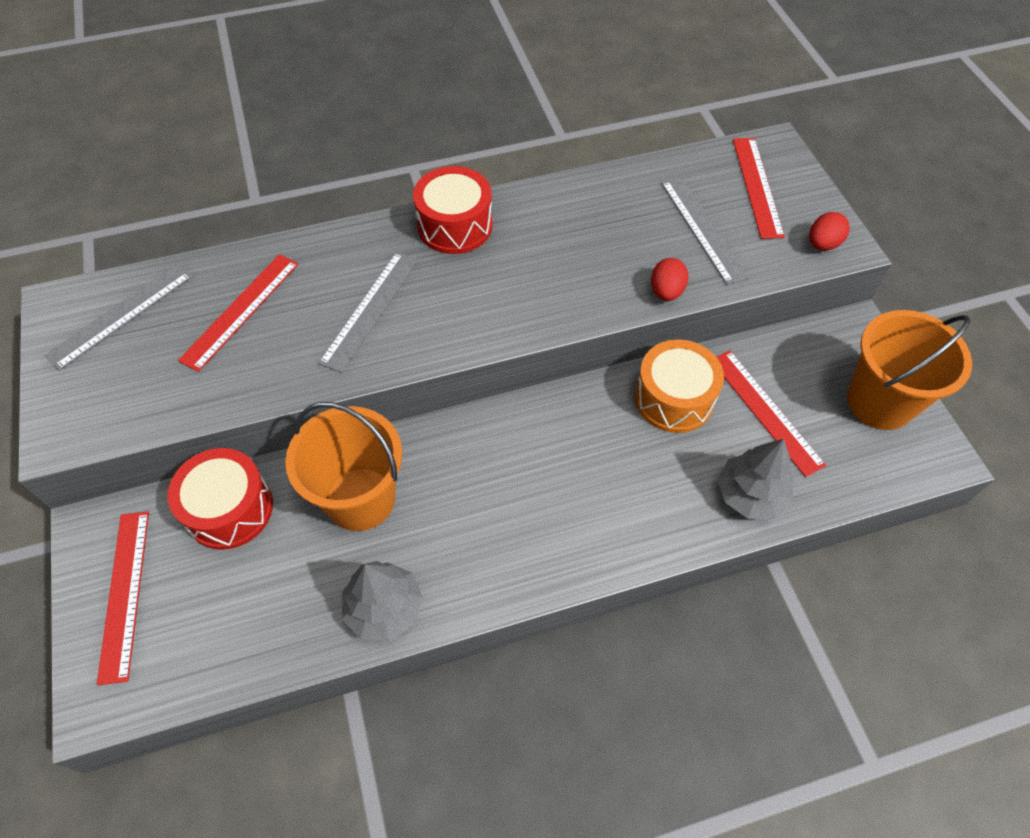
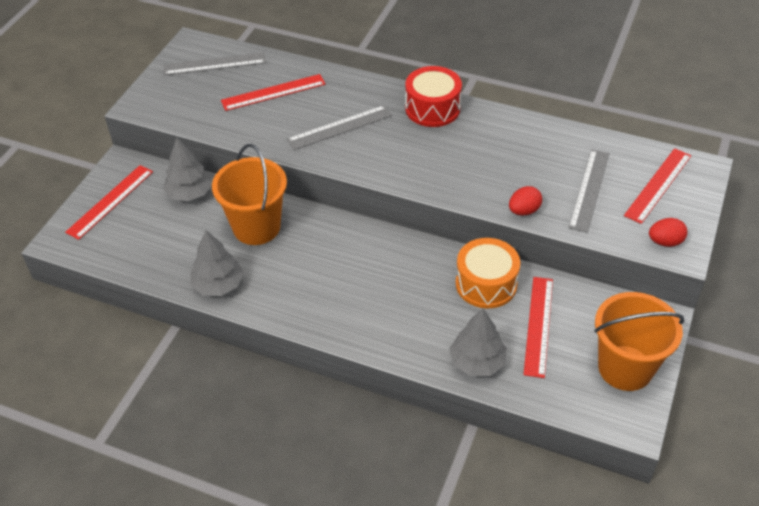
camera: 40 degrees right, 10 degrees down
red drum [167,448,273,550] -> grey tree [163,138,212,201]

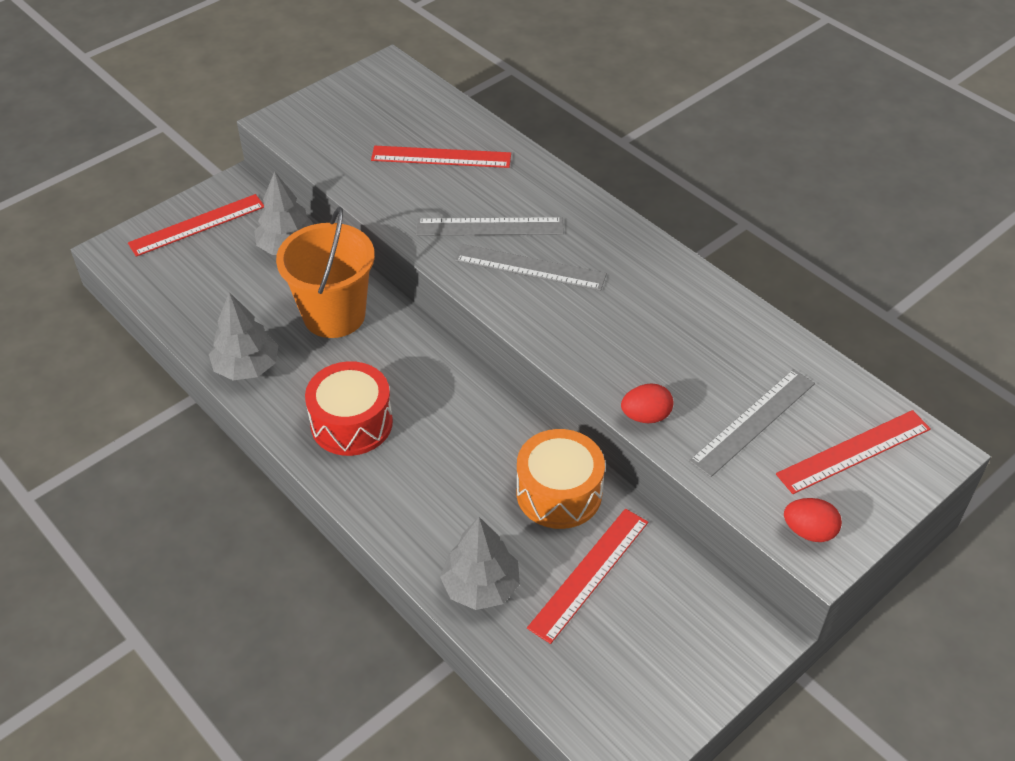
camera: 25 degrees right, 0 degrees up
grey ruler [164,52,266,75] -> grey ruler moved to [455,244,607,291]
red drum [405,66,462,127] -> red drum moved to [305,361,393,456]
orange bucket [594,292,684,391] -> none

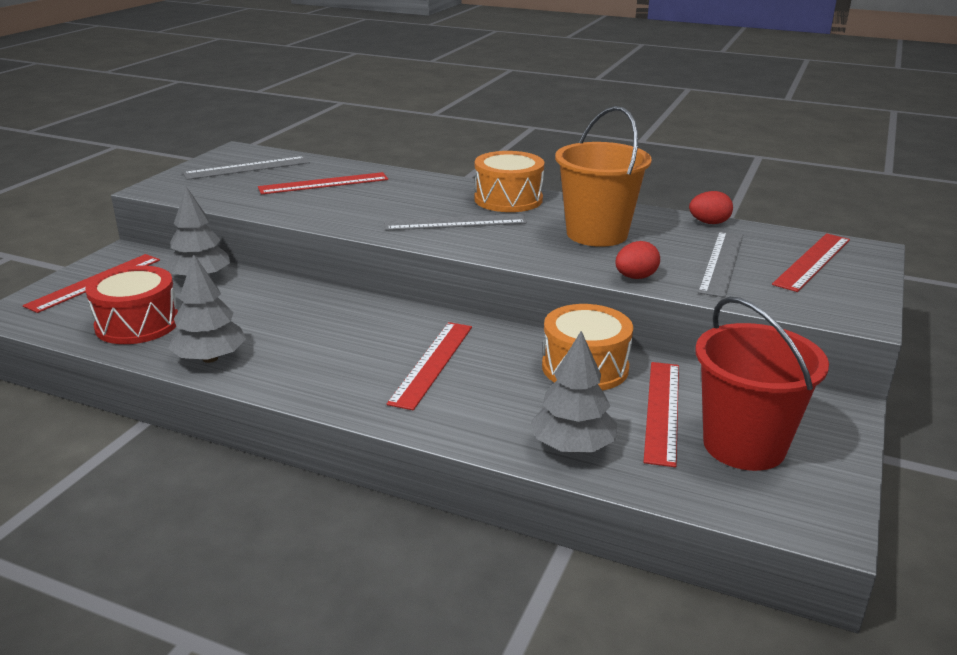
camera: 25 degrees left, 20 degrees down
orange bucket [276,207,375,338] -> orange bucket moved to [555,106,652,247]
red drum [305,361,393,456] -> red drum moved to [85,266,178,344]
grey ruler [416,217,564,236] -> grey ruler moved to [183,156,310,180]
red egg [784,498,842,542] -> red egg moved to [689,191,733,224]
none -> red ruler [387,322,472,410]
none -> orange drum [474,151,544,212]
none -> red bucket [695,297,829,471]

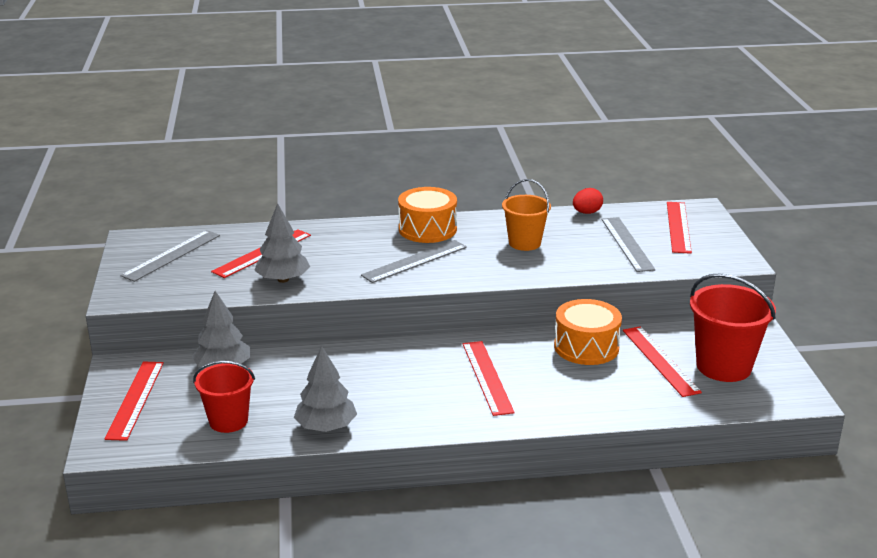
camera: 30 degrees left, 0 degrees up
red drum [85,266,178,344] -> red bucket [193,361,255,433]
grey tree [530,331,617,452] -> grey tree moved to [254,203,310,283]
orange bucket [555,106,652,247] -> orange bucket [502,179,551,251], size x0.66
red egg [615,241,660,279] -> none

